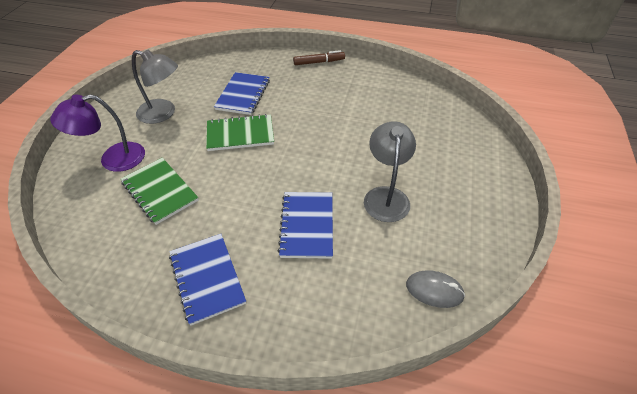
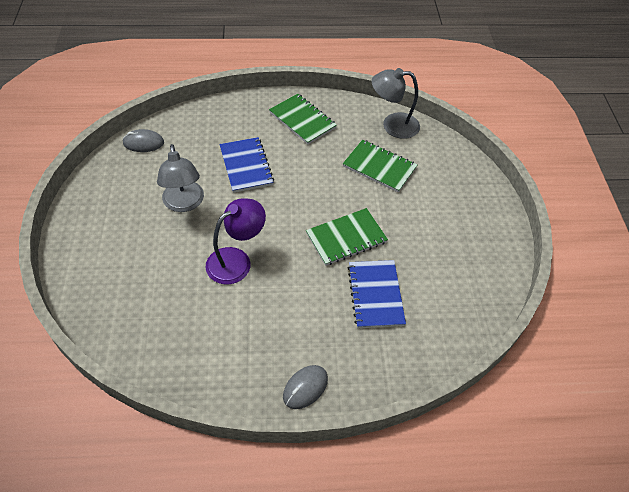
camera: 160 degrees right, 5 degrees up
purple lamp [50,94,145,172] -> purple lamp moved to [206,198,266,284]
grey lamp [132,49,178,124] -> grey lamp moved to [371,68,420,139]
blue notebook [169,234,246,326] -> green notebook [269,94,337,144]
brown marker [293,50,345,65] -> grey mouse [283,365,328,409]

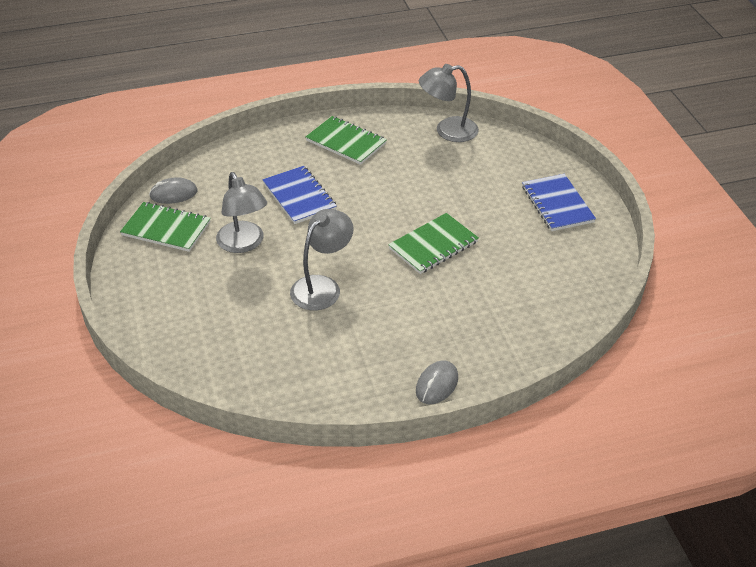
camera: 10 degrees left, 10 degrees down
purple lamp [206,198,266,284] -> grey lamp [290,209,354,310]
green notebook [343,140,417,193] -> green notebook moved to [120,202,211,252]
blue notebook [348,260,406,328] -> blue notebook moved to [522,174,596,231]

